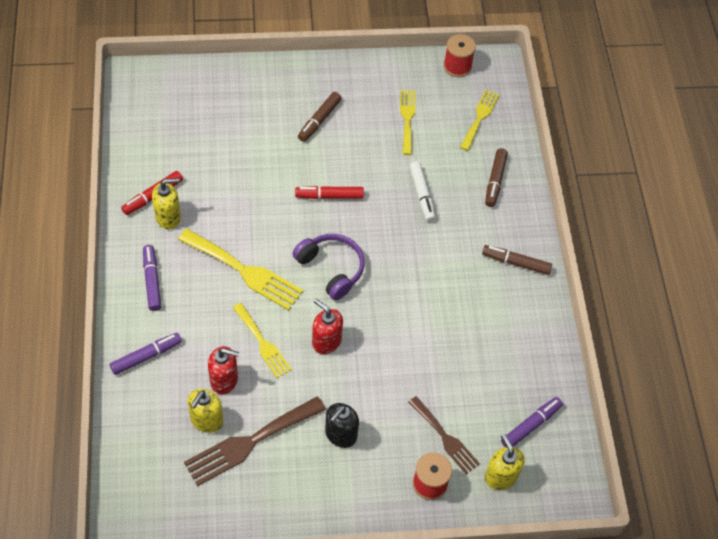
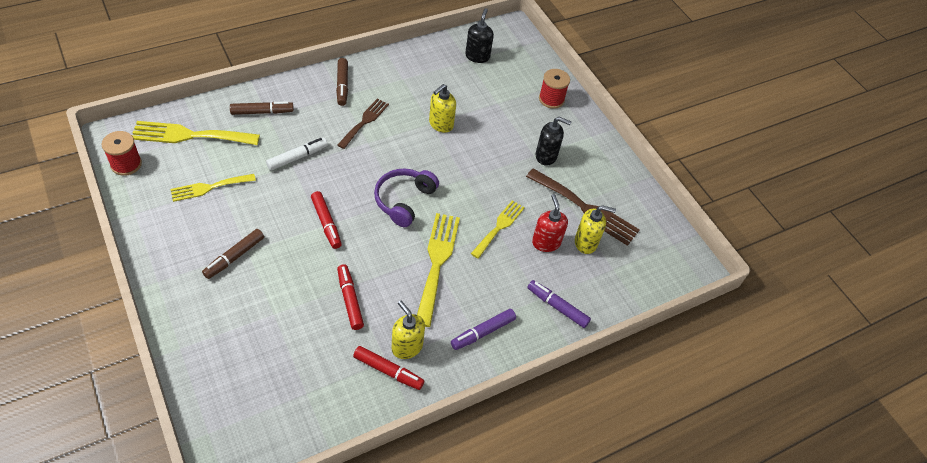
camera: 115 degrees left, 5 degrees down
brown marker [298,92,342,142] -> brown marker turned 120 degrees clockwise [202,229,264,279]
red soap dispenser [312,299,343,354] -> none
brown fork [409,396,480,474] -> brown fork moved to [338,98,389,149]
yellow fork [460,90,500,151] -> yellow fork [132,121,260,145], size x1.57
yellow soap dispenser [485,434,525,490] -> yellow soap dispenser moved to [429,84,456,133]
purple marker [501,397,563,447] -> black soap dispenser [465,8,494,63]
none -> red marker [337,264,364,330]

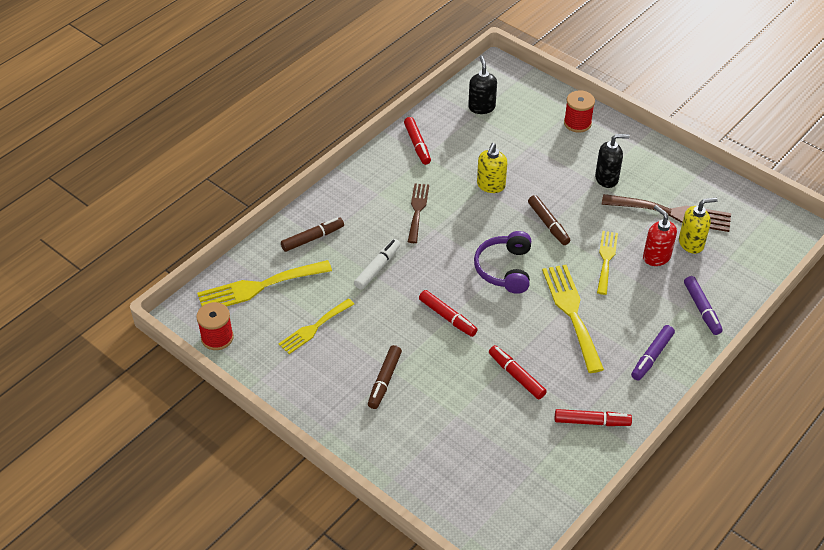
camera: 15 degrees left, 5 degrees down
brown marker [336,58,348,106] -> brown marker moved to [528,195,570,245]
yellow soap dispenser [391,301,425,359] -> none
purple marker [527,280,591,328] -> purple marker turned 120 degrees counterclockwise [684,276,723,335]
none -> red marker [404,117,431,165]

